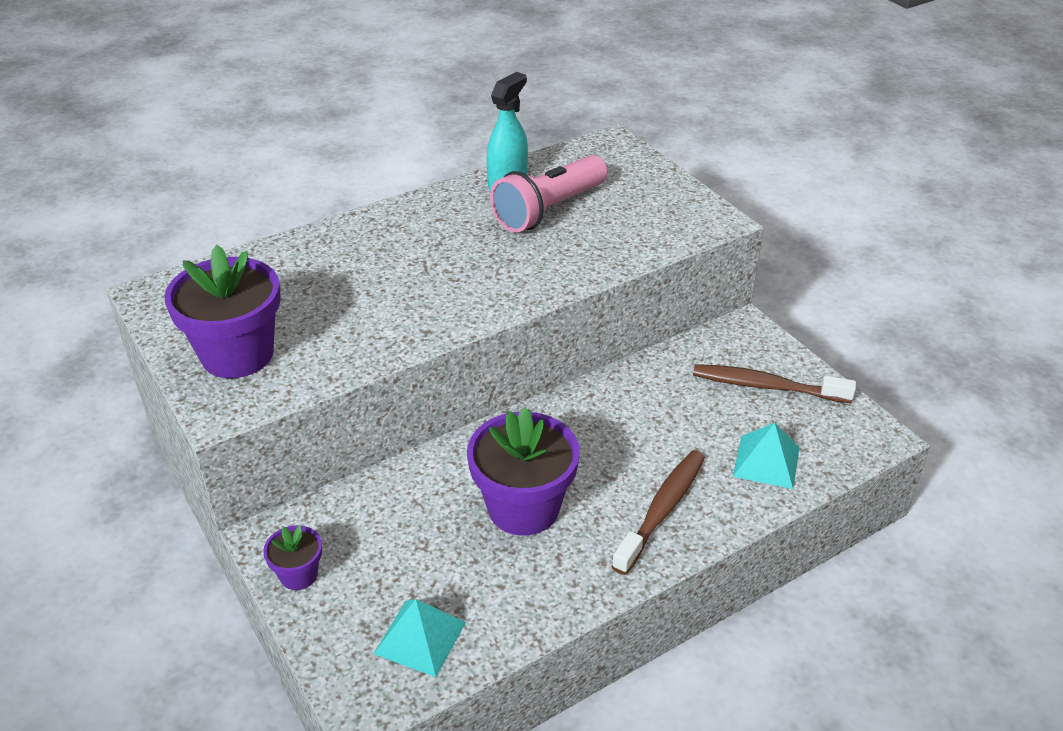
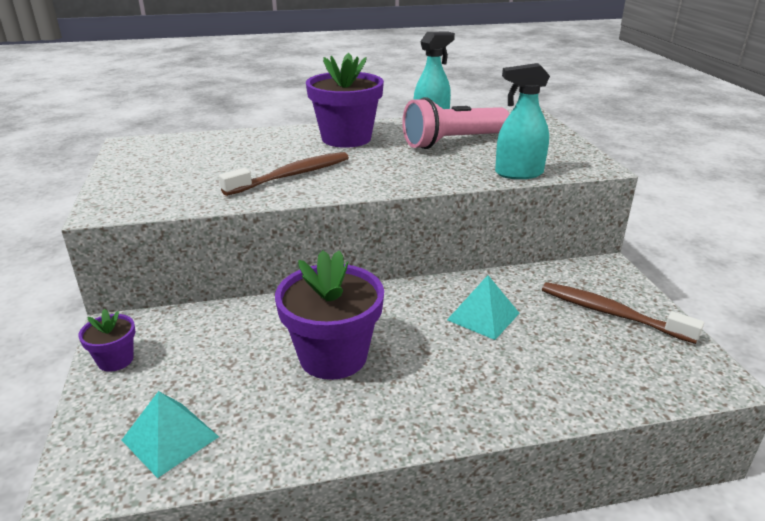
camera: 20 degrees right, 10 degrees down
purple flower pot [164,245,281,378] -> purple flower pot moved to [306,53,384,148]
brown toothbrush [612,450,705,575] -> brown toothbrush moved to [219,152,349,196]
turquoise pyramid [733,423,799,489] -> turquoise pyramid moved to [447,275,520,340]
none -> turquoise spray bottle [495,63,550,179]

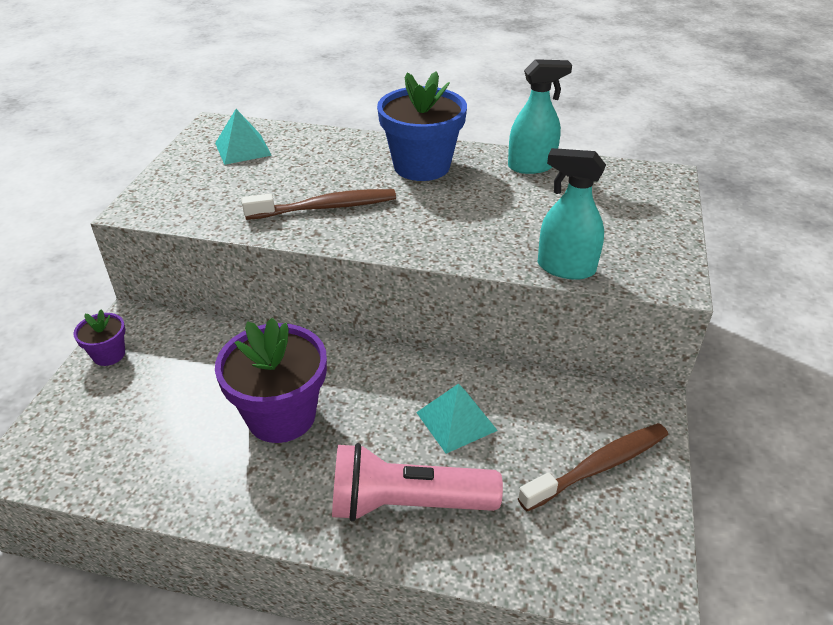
camera: 25 degrees right, 10 degrees up
turquoise pyramid [122,391,219,478] -> turquoise pyramid moved to [215,109,272,165]
purple flower pot [306,53,384,148] -> blue flower pot [377,71,467,181]
pink flashlight [402,97,510,149] -> pink flashlight moved to [332,443,503,522]
brown toothbrush [542,282,704,344] -> brown toothbrush turned 90 degrees clockwise [518,423,668,511]

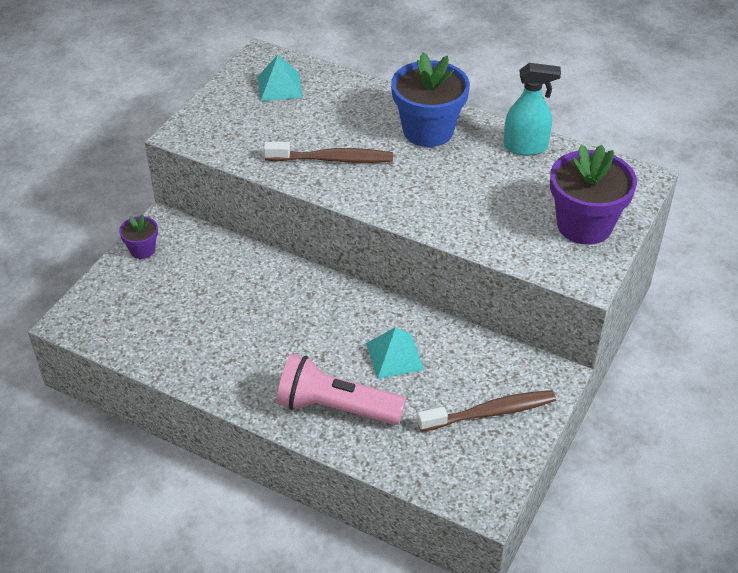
camera: 15 degrees right, 5 degrees up
purple flower pot [215,318,327,443] -> purple flower pot moved to [550,144,637,245]
turquoise spray bottle [538,148,606,280] -> none

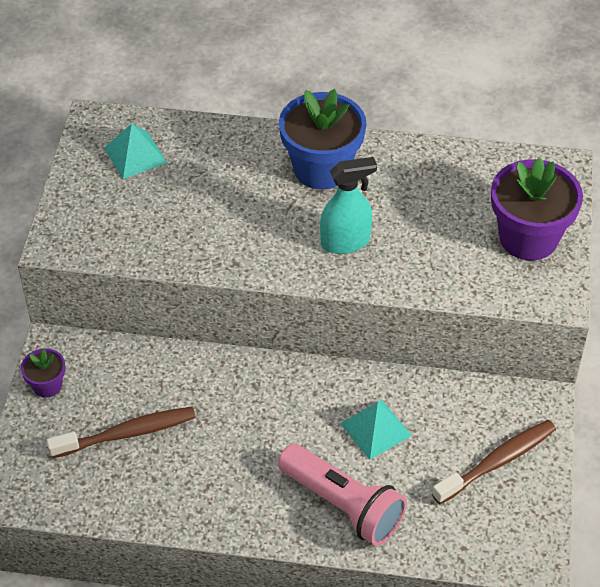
camera: 20 degrees left, 5 degrees up
brown toothbrush [264,142,393,163] -> brown toothbrush moved to [47,407,196,458]
pink flashlight [277,354,406,425] -> pink flashlight turned 135 degrees counterclockwise [278,444,407,546]
turquoise spray bottle [503,63,561,156] -> turquoise spray bottle moved to [320,157,377,254]

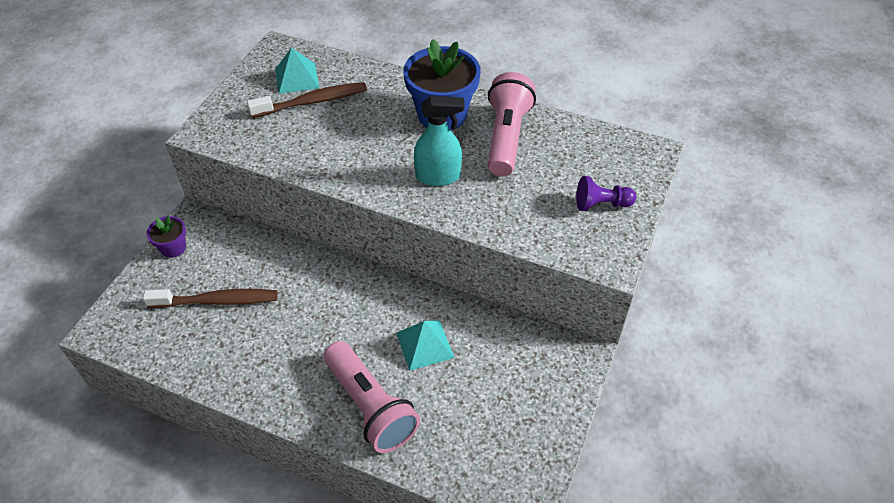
camera: 15 degrees right, 0 degrees up
brown toothbrush [432,420,556,504] -> brown toothbrush moved to [247,82,367,118]
purple flower pot [491,158,583,260] -> purple pawn [576,176,636,211]
none -> pink flashlight [488,72,536,176]

